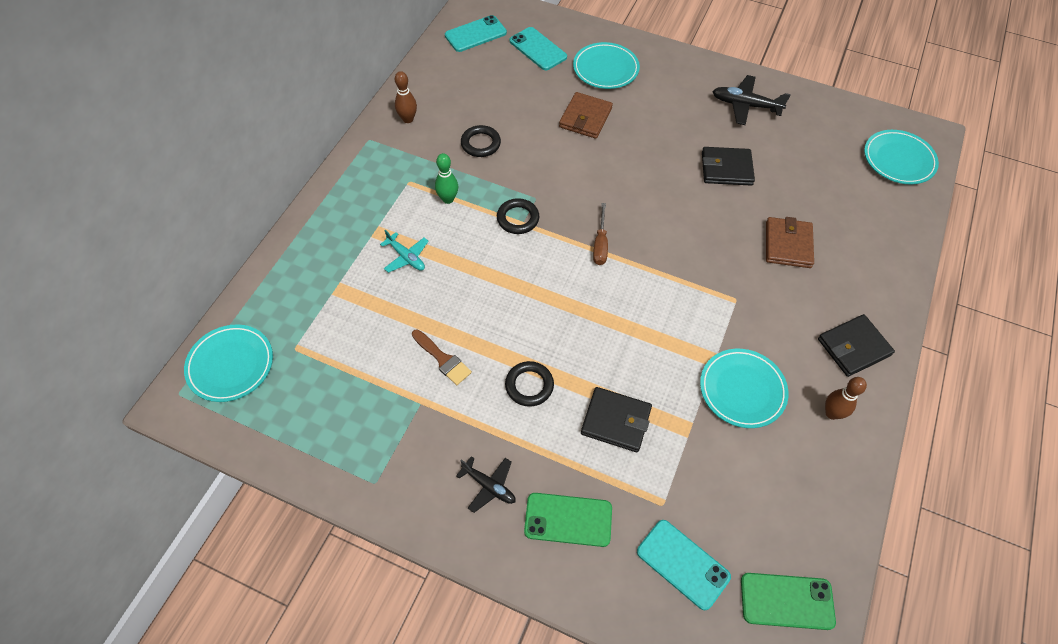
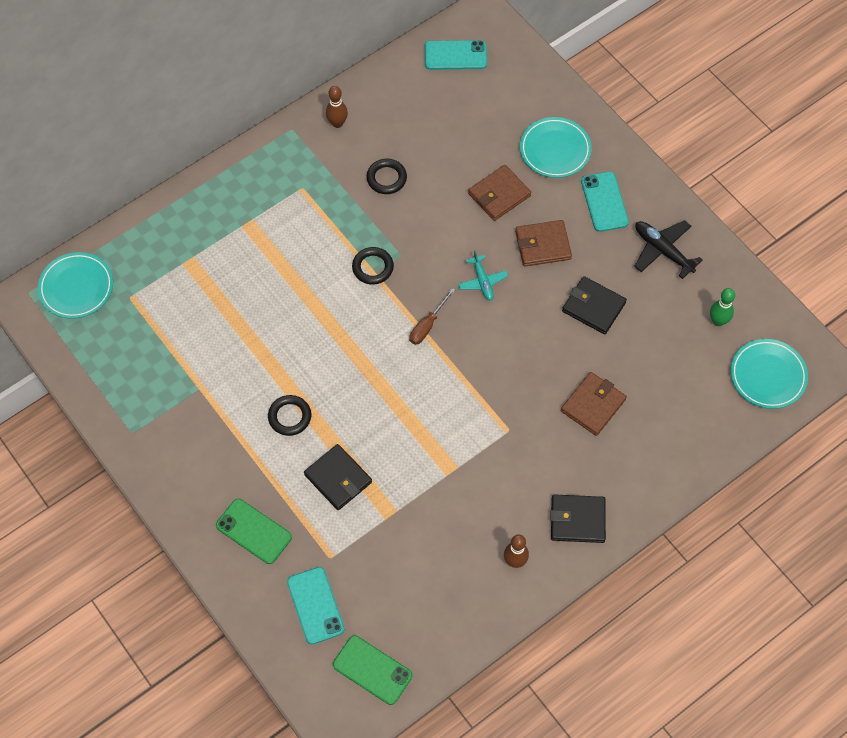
camera: 30 degrees right, 5 degrees up
turquoise plane [380,230,429,273] -> turquoise plane moved to [458,250,508,300]
brown brush [412,329,472,385] -> none
green bowling pin [435,153,458,204] -> green bowling pin moved to [710,288,735,326]
black plane [456,456,516,513] -> none
turquoise phone [510,27,567,70] -> turquoise phone moved to [581,171,629,232]
turquoise plate [700,349,788,428] -> none
none -> brown wallet [515,220,572,266]

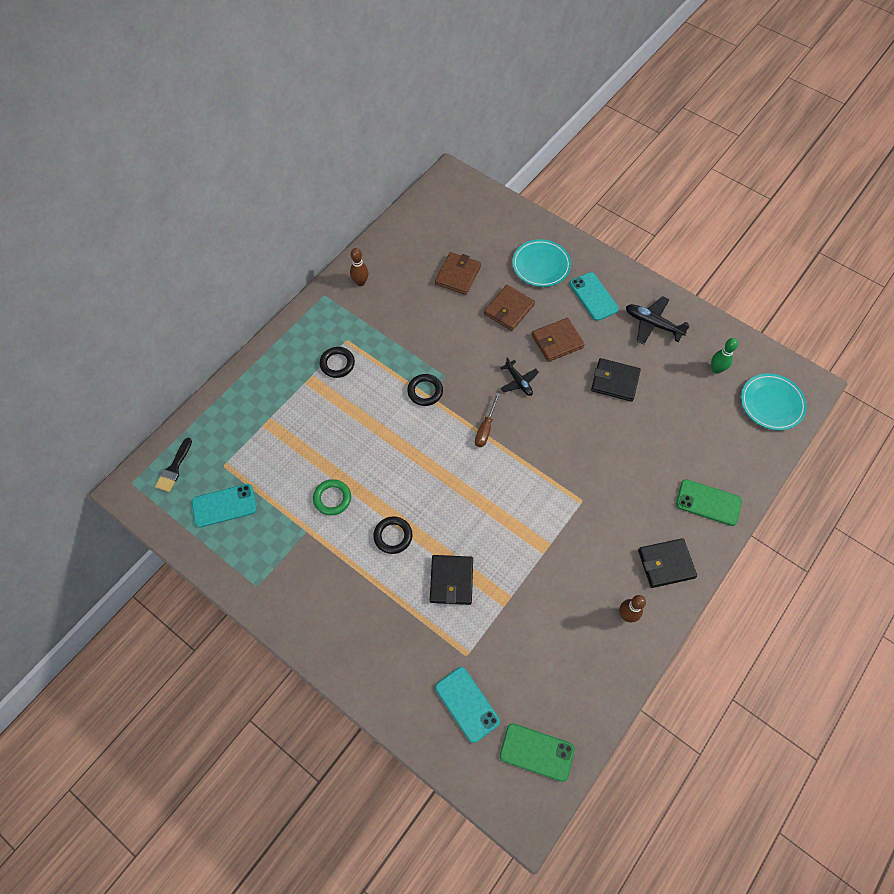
camera: 15 degrees left, 0 degrees up
turquoise plate [38,252,113,319] -> black brush [155,438,192,492]
green phone [216,499,292,564] -> green phone moved to [676,480,742,526]
black wallet [304,444,372,510] -> black wallet turned 60 degrees clockwise [430,555,473,605]
black ring [367,159,407,194] -> black ring moved to [320,347,355,378]
turquoise phone [425,40,487,70] -> turquoise phone moved to [192,484,257,528]
turquoise plane [458,250,508,300] -> black plane [500,357,539,396]
brown wallet [561,372,627,436] -> brown wallet moved to [435,252,481,295]
none -> green ring [313,479,351,515]

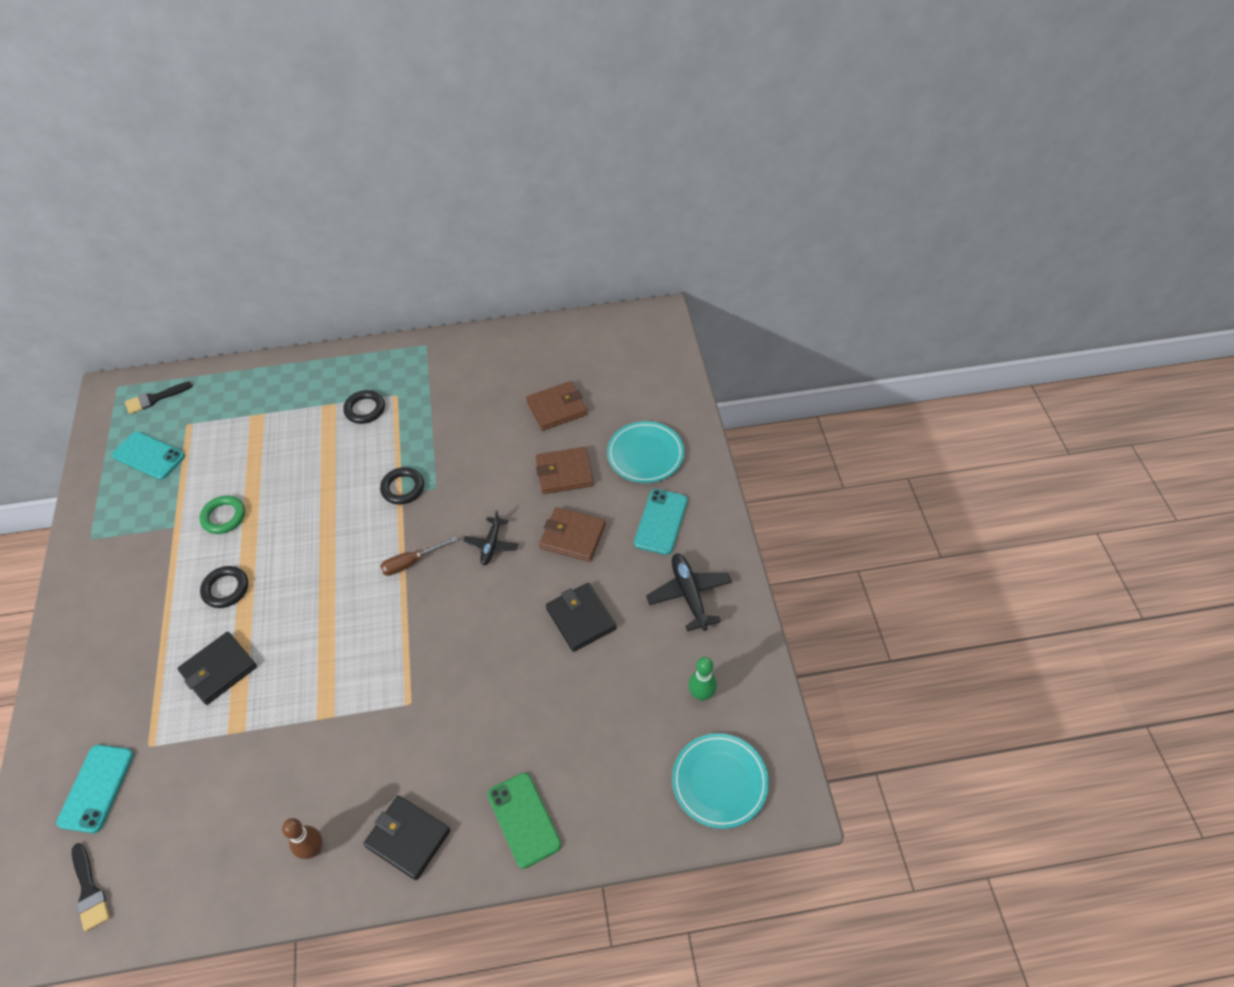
camera: 45 degrees right, 10 degrees down
brown bowling pin [350,248,369,286] -> none
green phone [500,723,575,782] -> black brush [72,843,110,931]

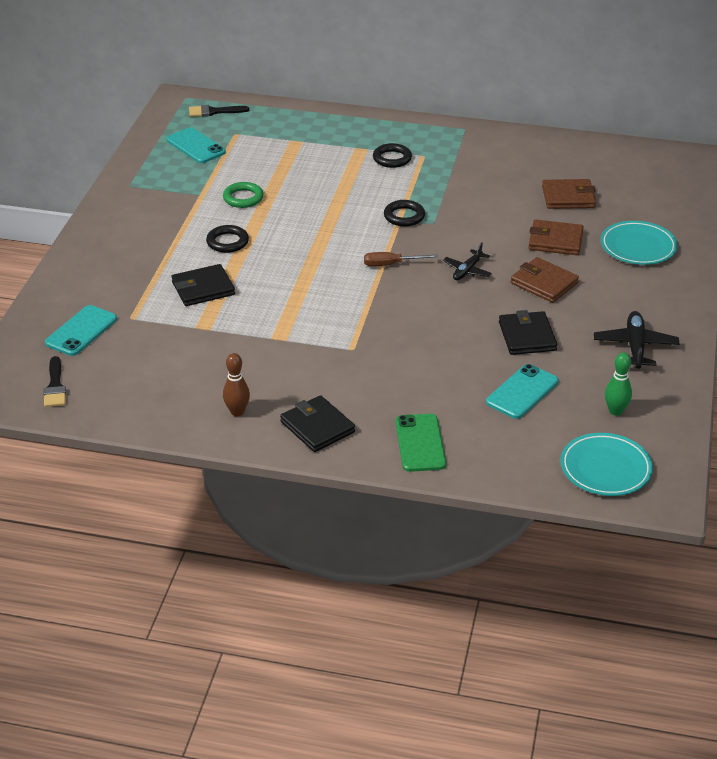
camera: 20 degrees right, 15 degrees down
turquoise phone [634,489,688,555] -> turquoise phone moved to [486,364,558,419]

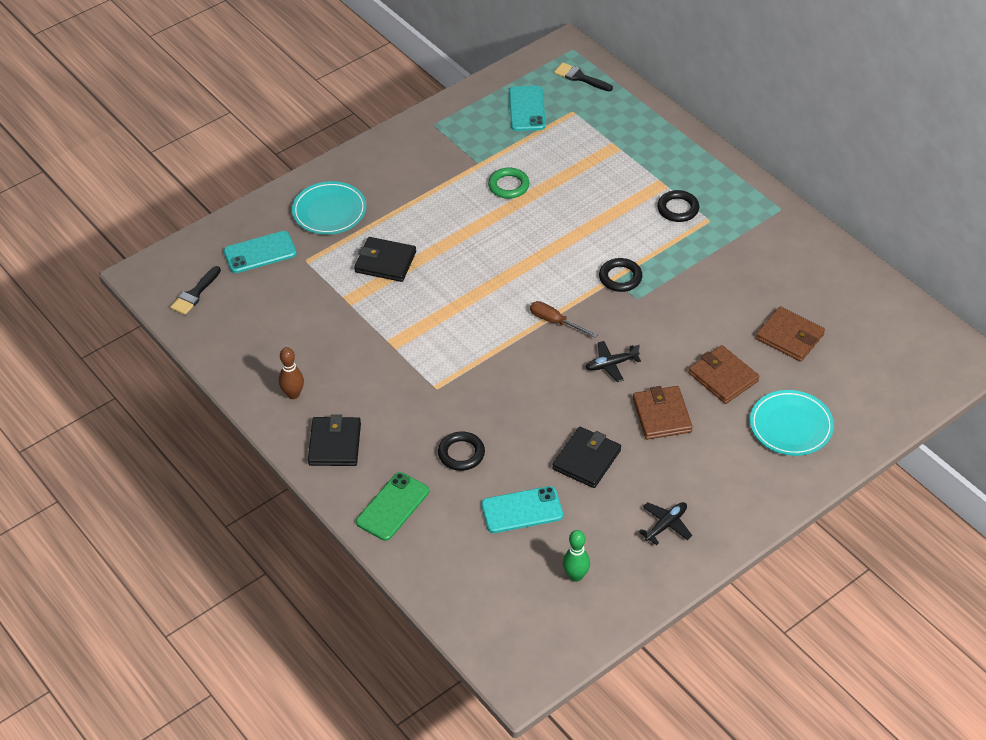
camera: 40 degrees right, 10 degrees up
black ring [206,225,249,253] -> black ring moved to [438,431,485,471]
turquoise plate [560,433,653,496] -> turquoise plate moved to [292,181,367,235]
black plane [594,311,680,369] -> black plane [638,502,692,545], size x0.67

